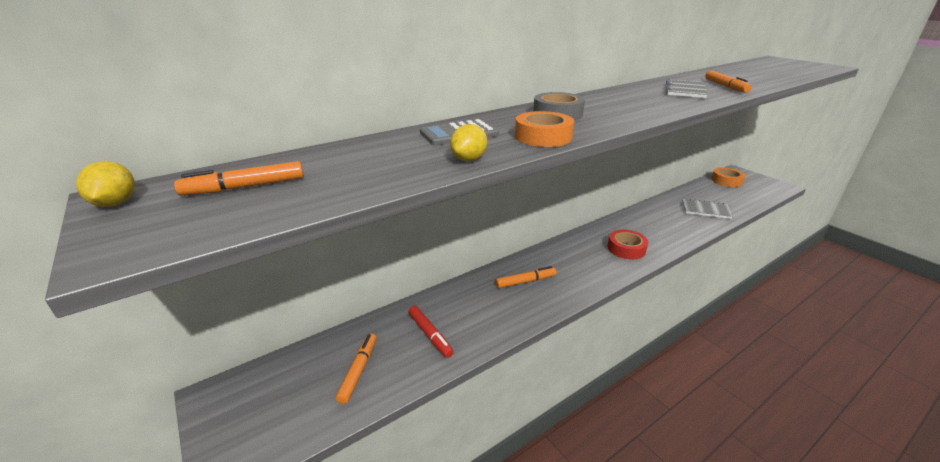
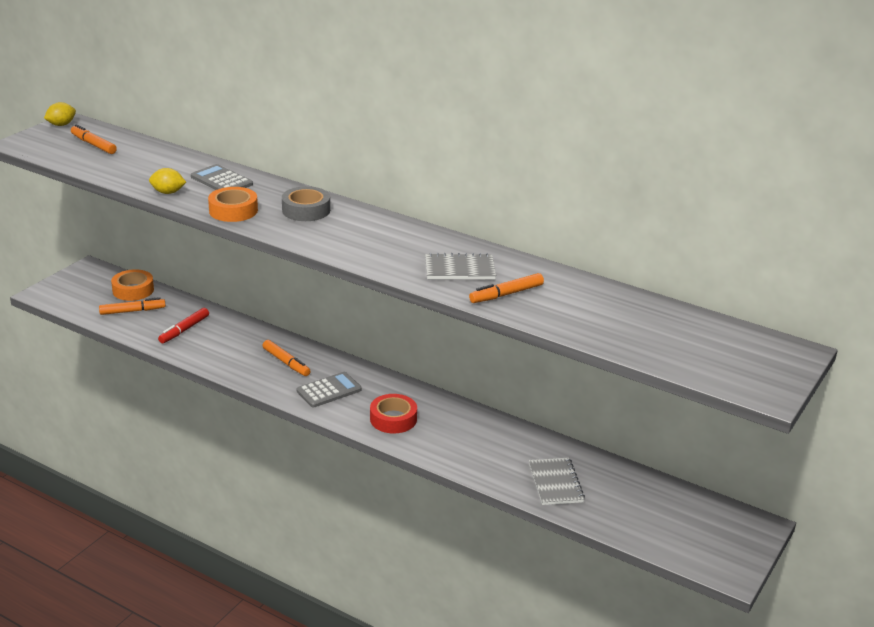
camera: 65 degrees right, 0 degrees up
orange tape [711,167,746,187] -> orange tape moved to [111,269,154,301]
none -> grey calculator [297,372,362,407]

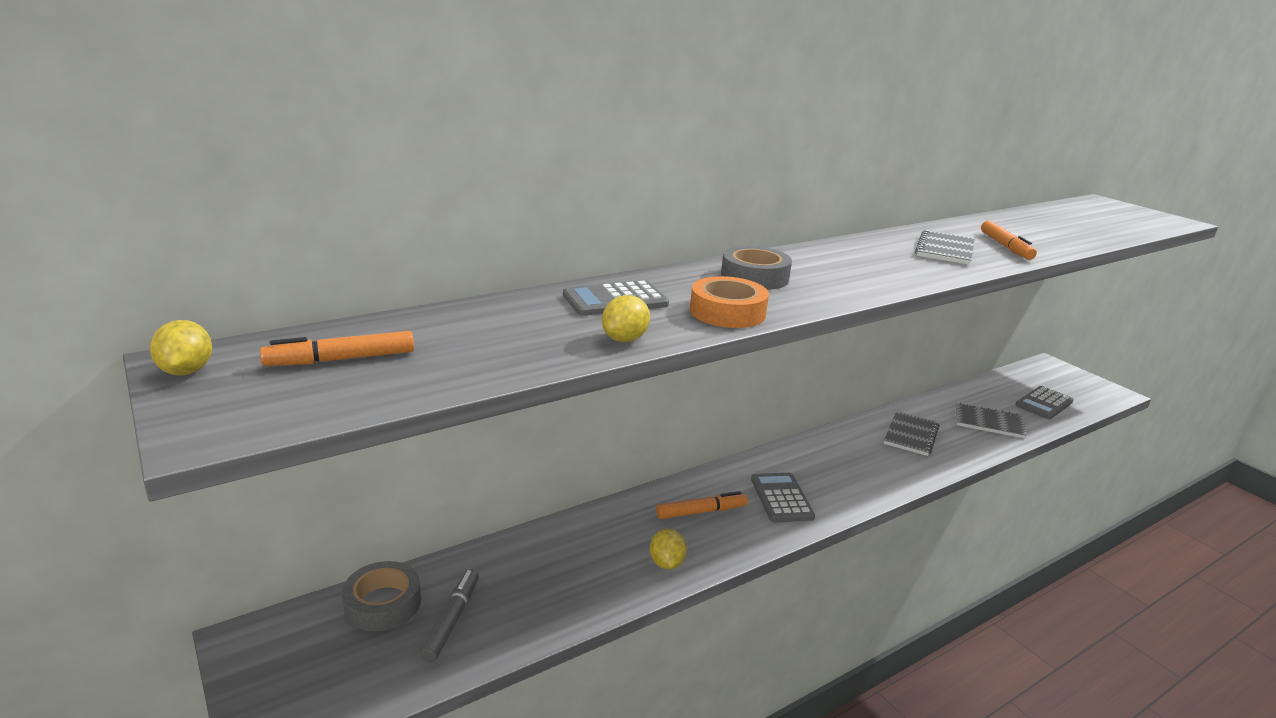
camera: 65 degrees left, 5 degrees down
orange marker [99,297,166,315] -> grey marker [419,570,479,662]
orange tape [111,269,154,301] -> grey tape [342,561,421,631]
red marker [158,308,209,343] -> none
red tape [370,394,417,434] -> none
none -> yellow lemon [650,529,687,570]
none -> grey notebook [884,411,940,456]
none -> grey calculator [1015,386,1074,419]

